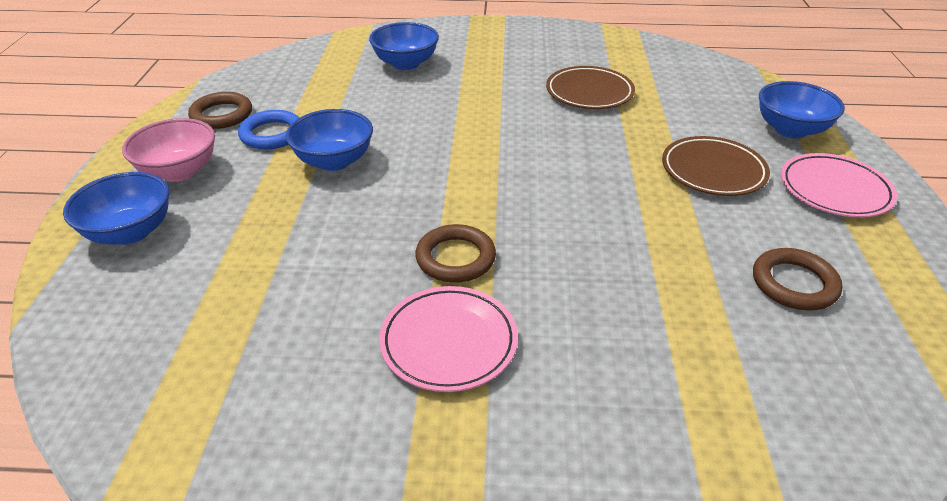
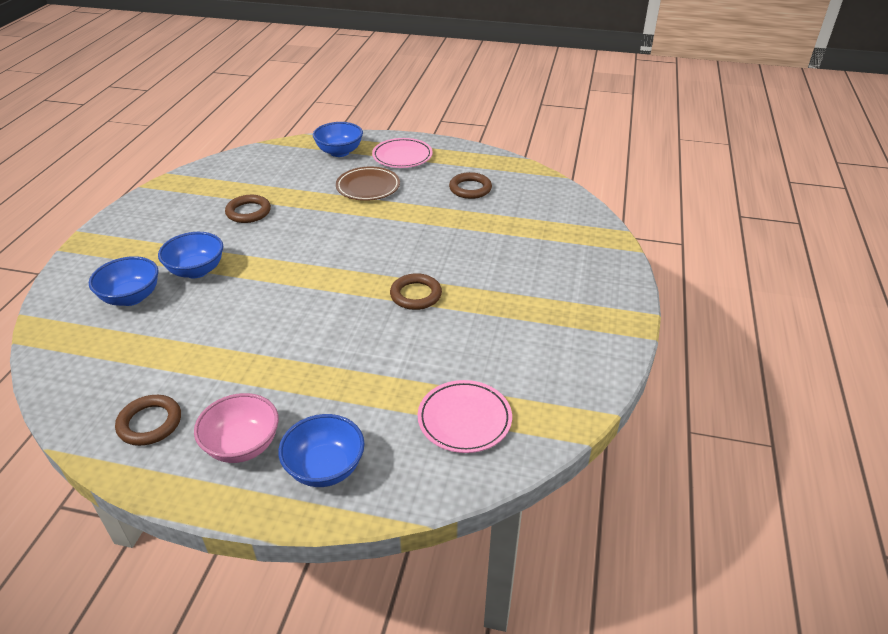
camera: 80 degrees left, 0 degrees up
blue ring [238,110,300,149] -> none
blue bowl [286,109,373,171] -> blue bowl moved to [158,232,223,278]
pink plate [379,286,518,392] -> pink plate moved to [418,380,512,453]
brown plate [546,66,635,109] -> brown ring [225,195,271,223]

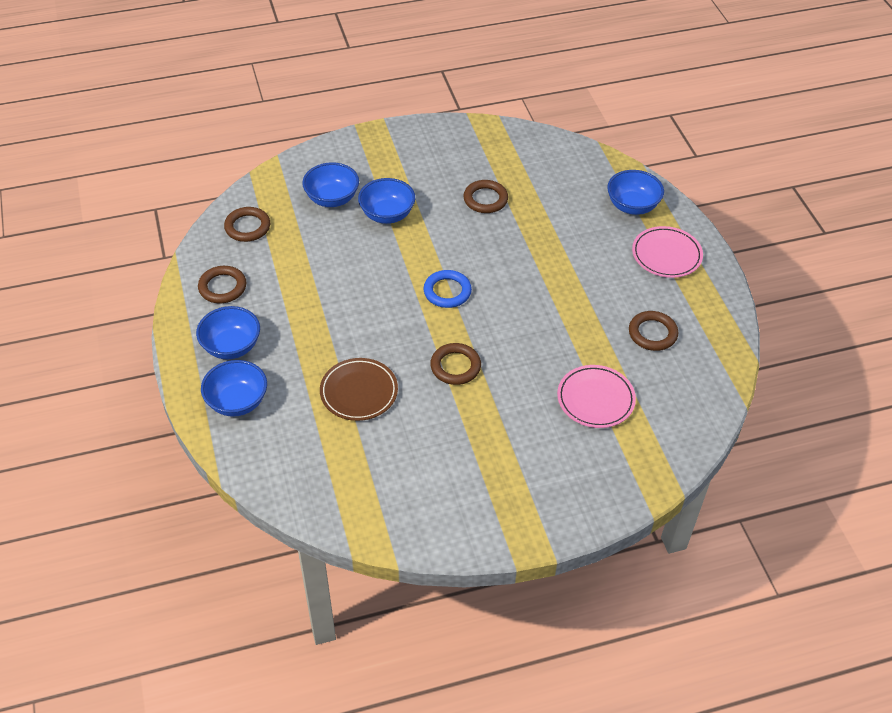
camera: 60 degrees right, 10 degrees up
pink bowl [194,393,279,463] -> blue bowl [196,306,260,359]
brown plate [336,167,400,201] -> brown plate moved to [320,358,398,421]
pink plate [418,380,512,453] -> pink plate moved to [557,365,636,428]
none -> brown ring [224,207,270,242]
none -> blue ring [423,270,472,308]

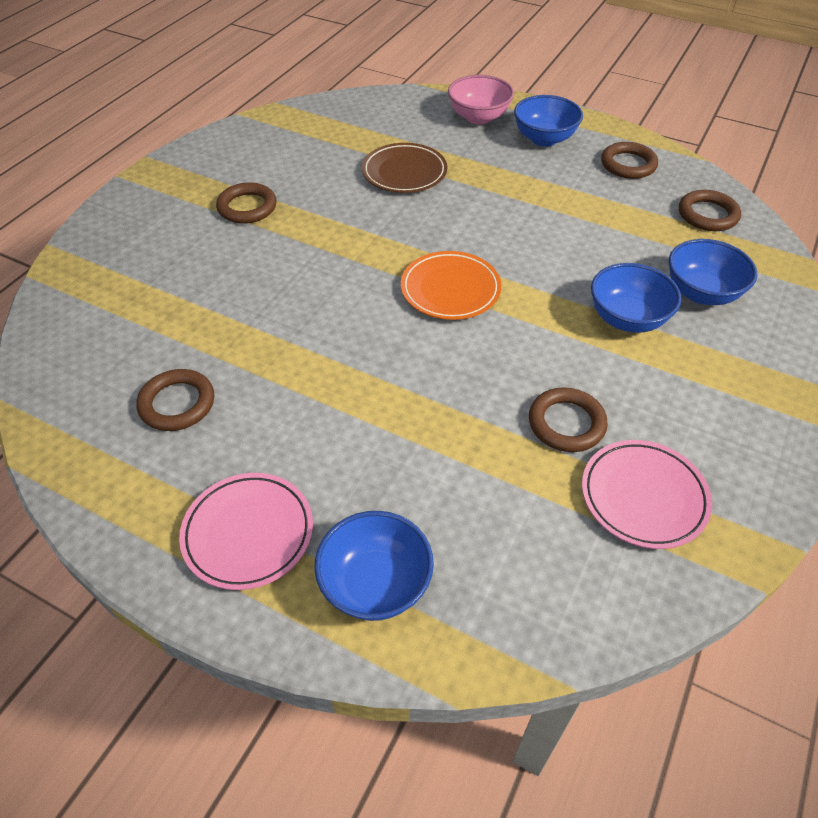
camera: 135 degrees right, 0 degrees up
blue bowl [201,360,267,417] -> pink bowl [448,75,514,124]
blue ring [423,270,472,308] -> orange plate [401,251,501,320]
brown ring [430,343,481,385] -> brown ring moved to [216,182,277,224]
pink plate [557,365,636,428] -> pink plate moved to [582,440,712,549]

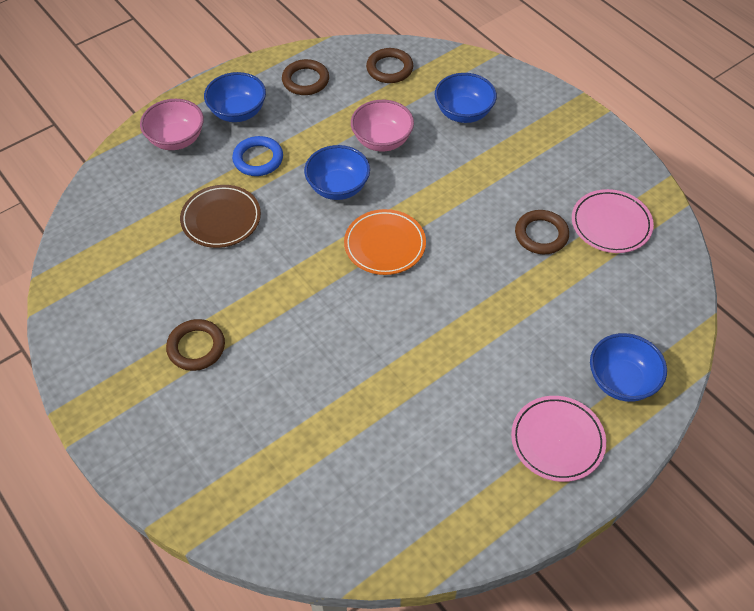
camera: 65 degrees left, 5 degrees up
brown ring [136,369,214,431] -> none
blue bowl [591,263,681,333] -> blue bowl moved to [304,145,370,200]
none -> blue ring [232,136,283,176]
none -> pink bowl [351,100,414,151]

